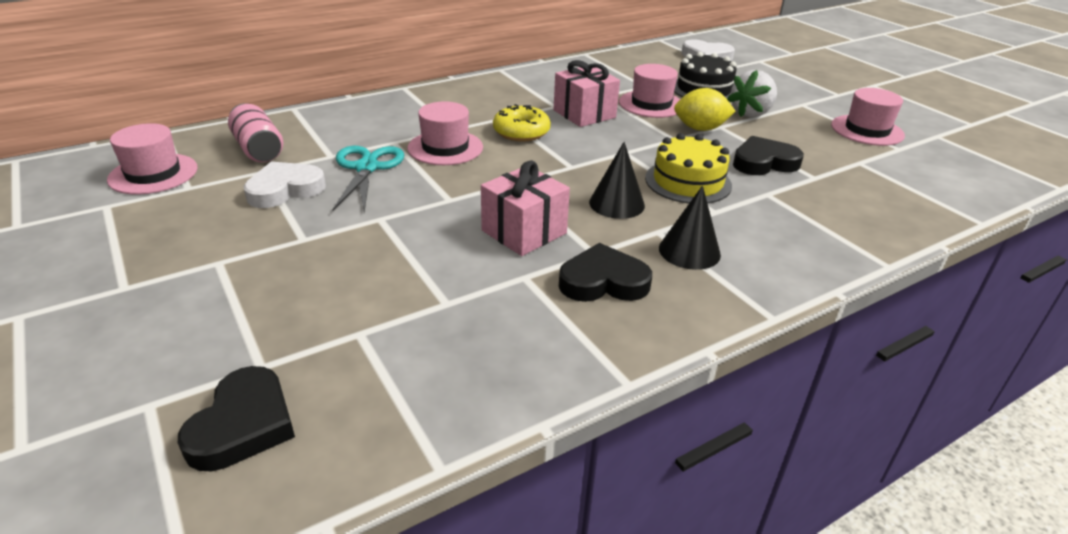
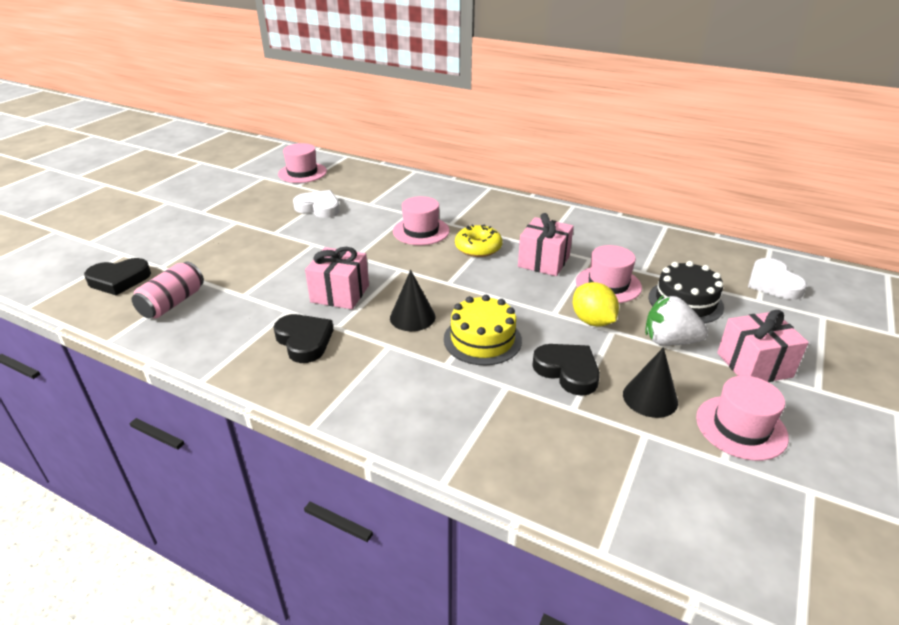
camera: 60 degrees right, 0 degrees up
pink can [228,103,283,162] -> pink can moved to [132,262,204,318]
turquoise scissors [332,146,404,213] -> none
black cone [659,186,721,270] -> black cone moved to [623,347,678,418]
none -> pink gift [717,310,809,382]

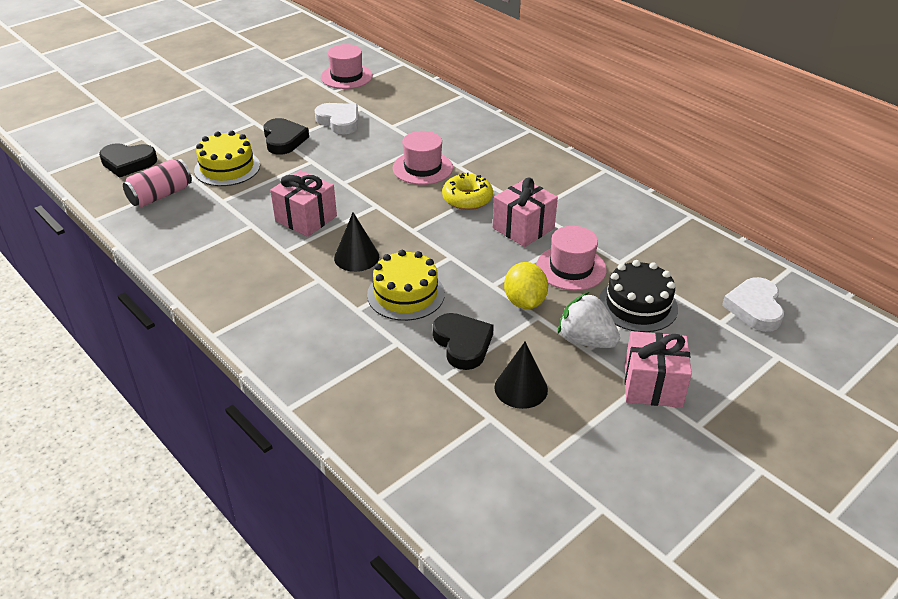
camera: 20 degrees right, 5 degrees up
black heart [273,314,334,363] -> black heart moved to [263,118,309,155]
pink hat [696,376,789,461] -> none
none -> yellow cake [194,131,260,186]

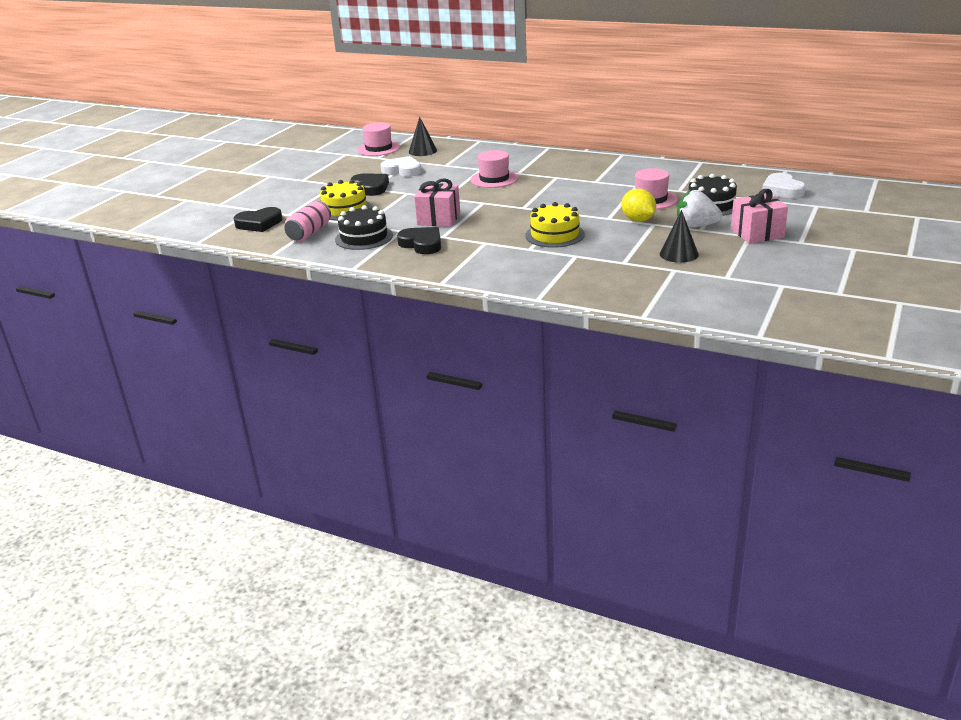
camera: 20 degrees left, 10 degrees down
black cone [334,212,379,272] -> black cone moved to [409,117,437,156]
black heart [433,313,494,370] -> black heart moved to [397,227,441,254]
yellow donut [442,173,493,210] -> none
pink gift [493,177,558,247] -> none
none -> black cake [335,205,393,250]

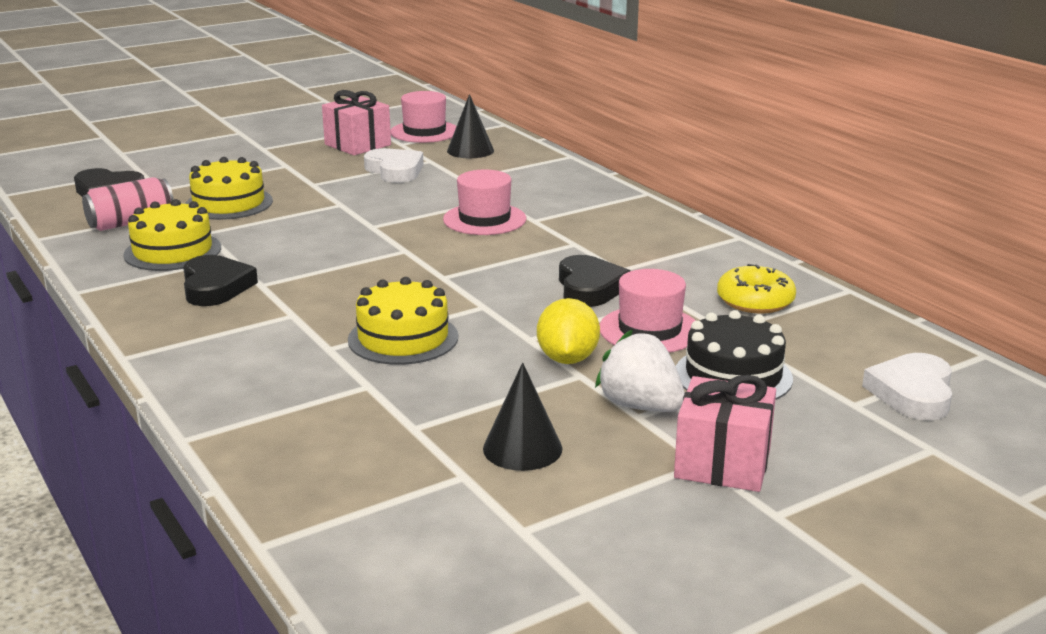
camera: 30 degrees right, 5 degrees down
black cake [335,205,393,250] -> yellow cake [123,199,221,271]
black heart [351,173,389,196] -> black heart moved to [559,255,630,307]
pink gift [414,179,460,227] -> pink gift moved to [322,90,391,155]
none -> yellow donut [717,264,796,314]

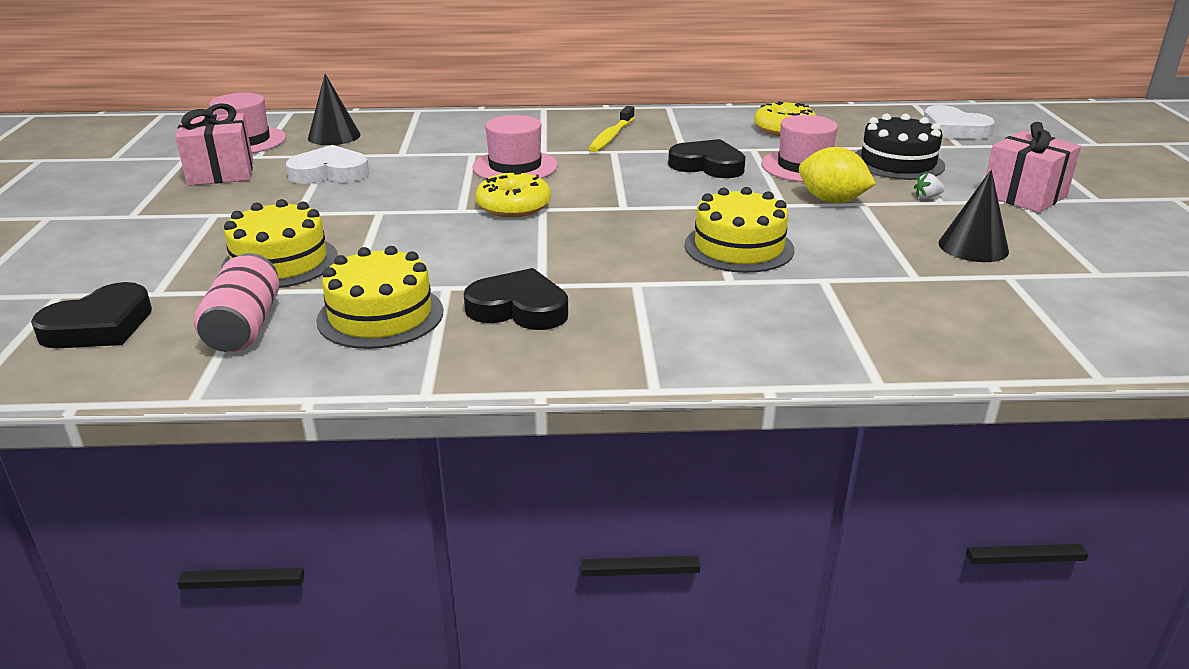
camera: 60 degrees left, 5 degrees up
white strawberry [595,330,685,412] -> white strawberry [914,173,945,199], size x0.41
none -> yellow donut [476,172,551,217]
none -> yellow toothbrush [589,106,635,152]

